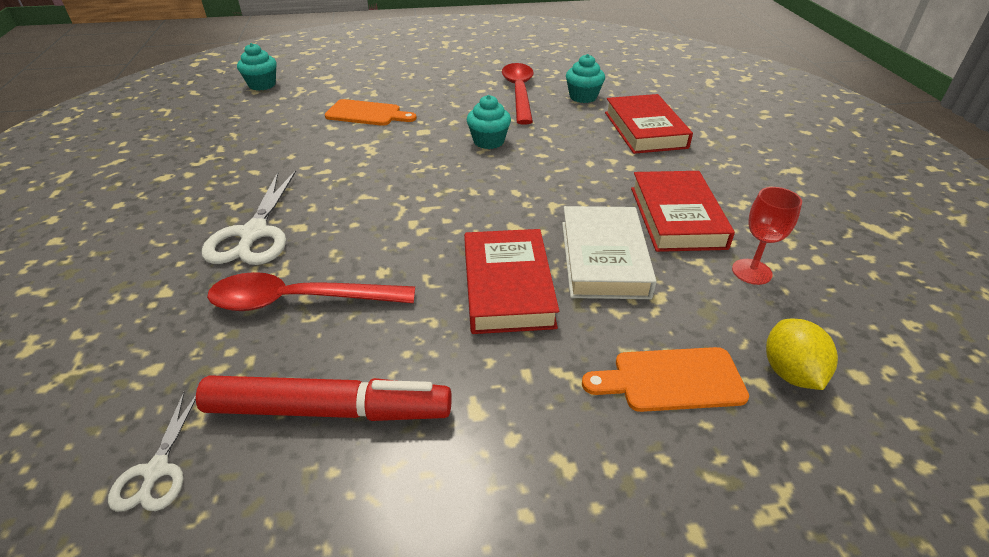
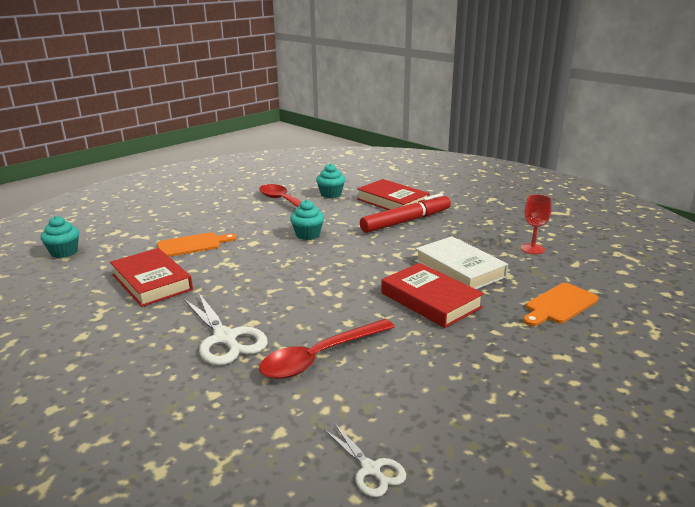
camera: 35 degrees left, 15 degrees down
red marker [196,375,452,421] -> red marker moved to [360,193,451,233]
red book [631,171,735,252] -> red book moved to [110,248,193,307]
yellow lemon [766,319,838,390] -> none

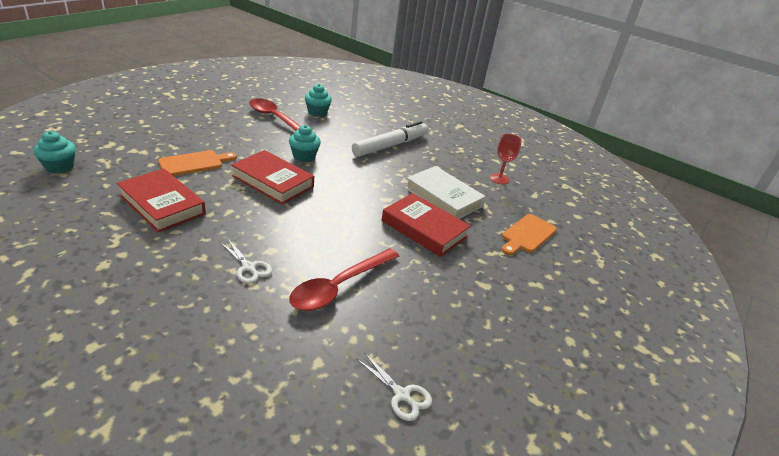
camera: 15 degrees left, 10 degrees up
white scissors [183,292,268,365] -> white scissors [219,239,272,284], size x0.57
red book [357,179,430,210] -> red book moved to [231,150,314,204]
red marker [360,193,451,233] -> white marker [352,121,428,157]

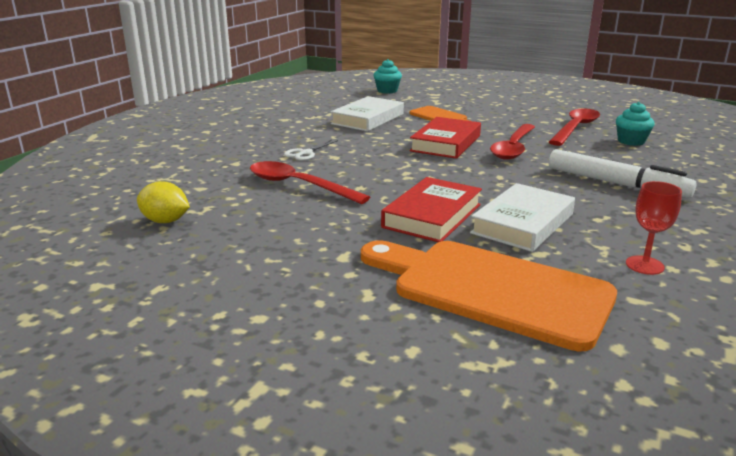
camera: 85 degrees right, 10 degrees down
red book [117,168,206,232] -> white book [331,96,404,131]
turquoise cupcake [289,125,321,162] -> red spoon [490,124,535,160]
white scissors [356,352,432,421] -> yellow lemon [137,181,190,223]
orange cutting board [502,214,557,255] -> orange cutting board [361,240,617,351], size x1.98

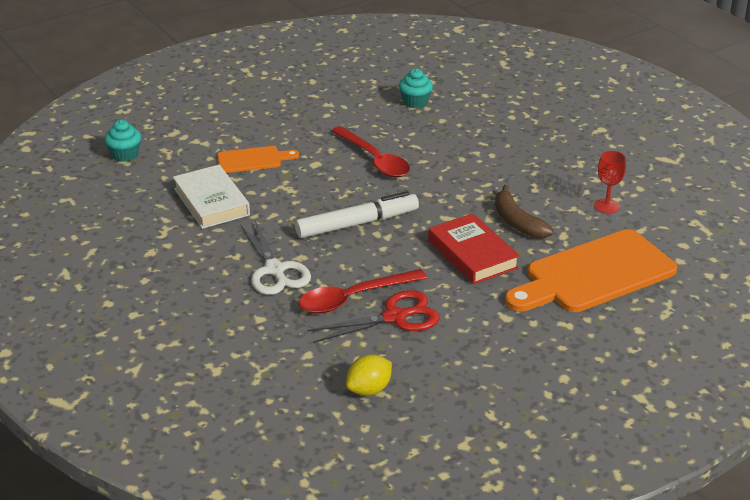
camera: 60 degrees left, 10 degrees up
white scissors [284,140,338,161] -> white scissors [240,221,311,295], size x1.75
red book [410,117,481,159] -> none
white book [470,183,575,252] -> brown banana [495,185,553,238]
red spoon [549,109,600,146] -> none
white marker [549,149,696,198] -> white marker moved to [295,191,419,238]
none -> red scissors [307,290,440,343]

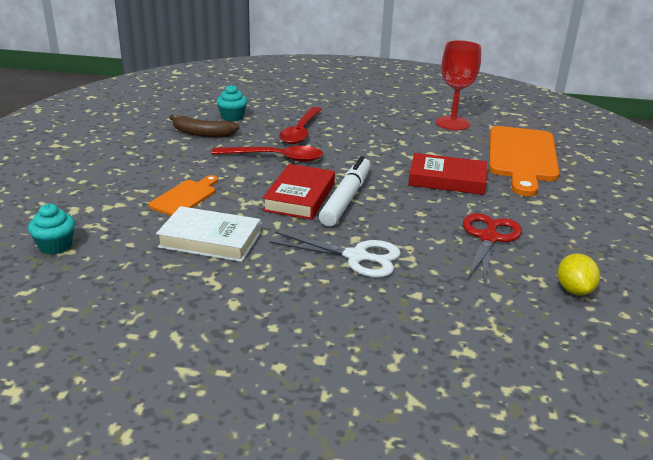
camera: 50 degrees left, 5 degrees down
red spoon [299,269,427,313] -> red spoon moved to [279,107,322,144]
brown banana [495,185,553,238] -> brown banana moved to [169,115,240,137]
red goblet [594,151,626,213] -> red goblet [436,40,481,130], size x1.74
none -> red book [263,164,335,220]

